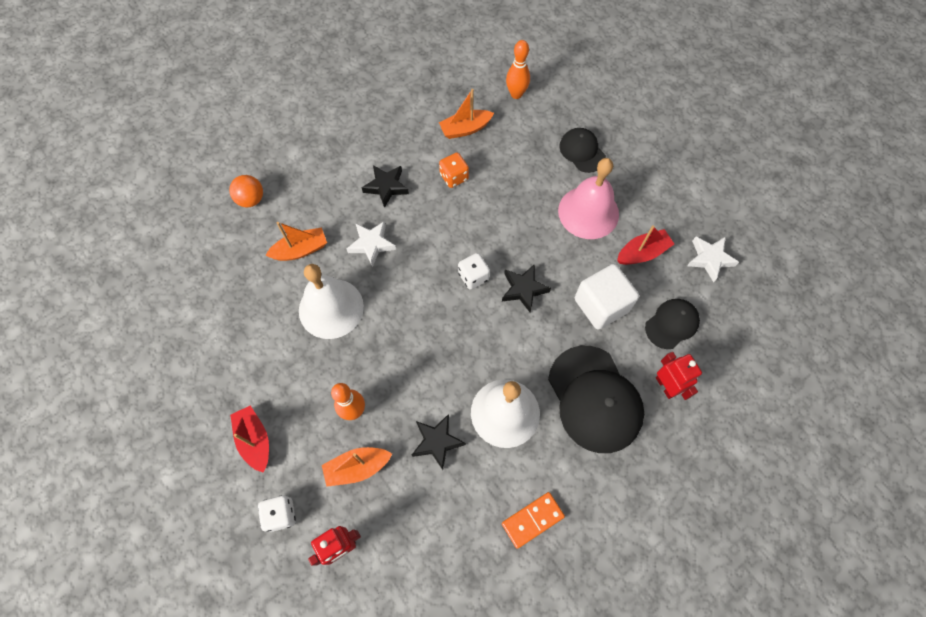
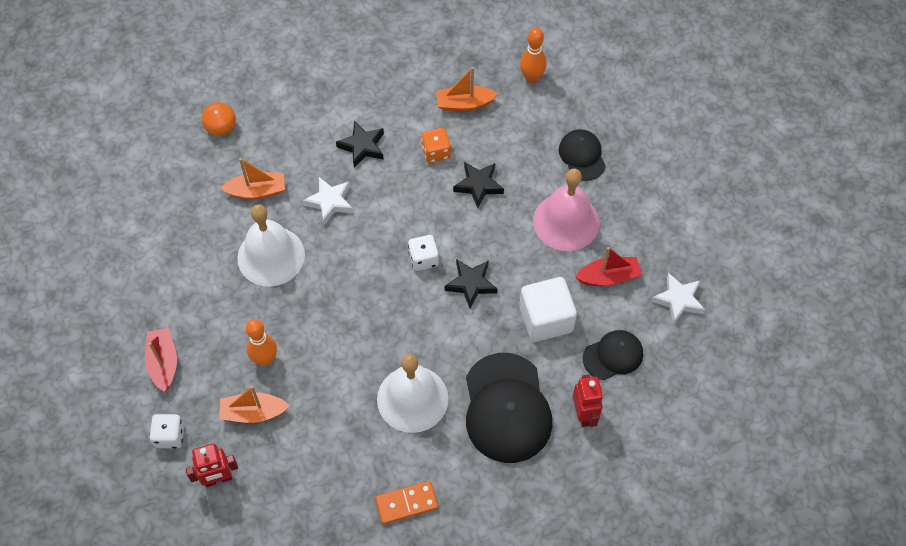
camera: 15 degrees right, 5 degrees down
black star [412,414,466,470] -> black star moved to [453,162,504,208]

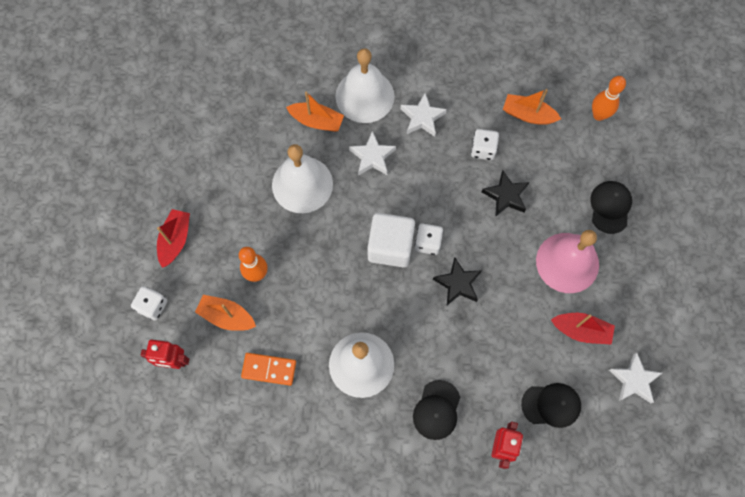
camera: 25 degrees right, 10 degrees up
orange ball [202,102,236,136] -> none
black star [336,121,384,168] -> white star [401,93,447,137]
orange domino [375,481,438,524] -> orange domino moved to [241,353,296,386]
orange dice [421,128,451,163] -> white dice [471,129,499,160]
black cap [466,353,552,463] -> black cap [413,380,460,440], size x0.55
white cube [519,277,577,342] -> white cube moved to [367,213,415,267]
none -> white bell [335,48,395,123]

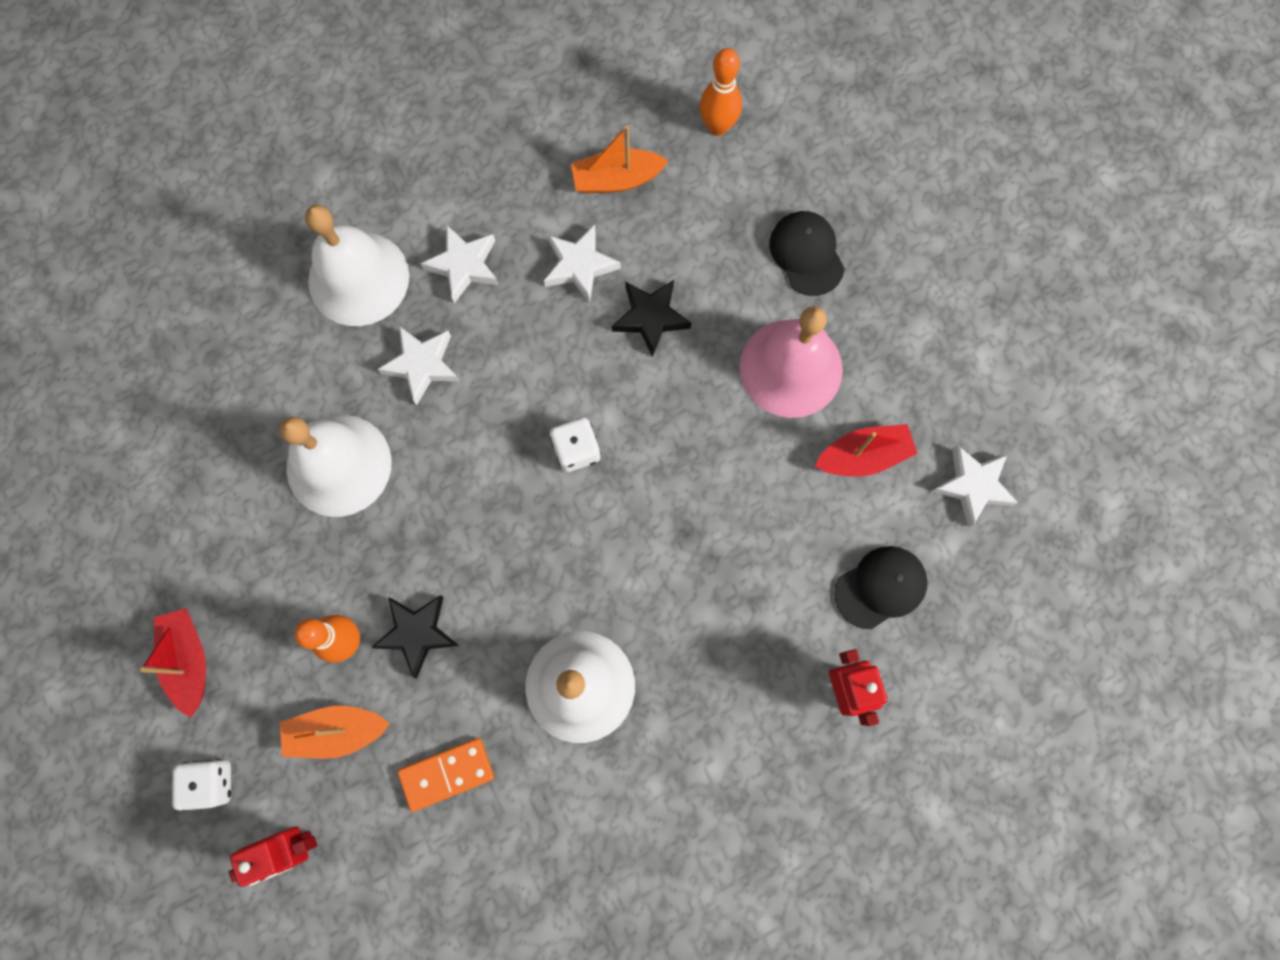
camera: 30 degrees left, 5 degrees up
orange boat [286,91,344,132] -> none
white cube [367,213,415,267] -> none
black cap [413,380,460,440] -> none
black star [433,258,482,305] -> black star moved to [371,595,459,678]
white dice [471,129,499,160] -> white star [544,224,621,303]

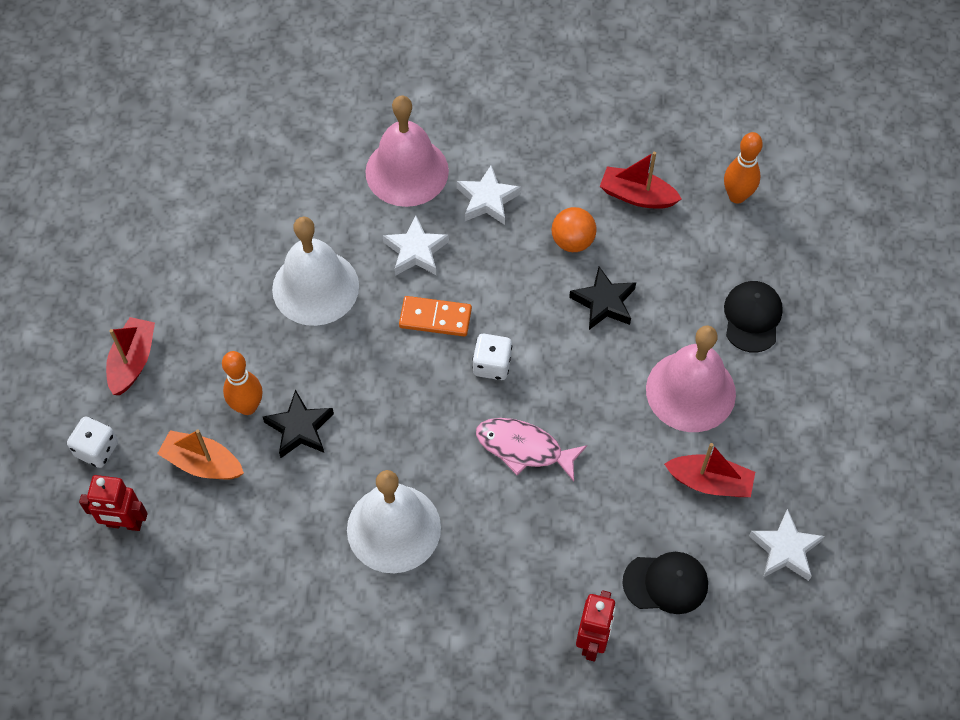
camera: 30 degrees right, 15 degrees down
white bell [305,205,409,326] -> pink bell [365,96,449,207]
orange domino [398,738,494,812] -> orange domino moved to [399,296,472,337]
white star [544,224,621,303] -> orange ball [552,207,597,252]
orange boat [571,125,669,194] -> red boat [600,152,682,209]
none -> pink fish [476,418,587,482]

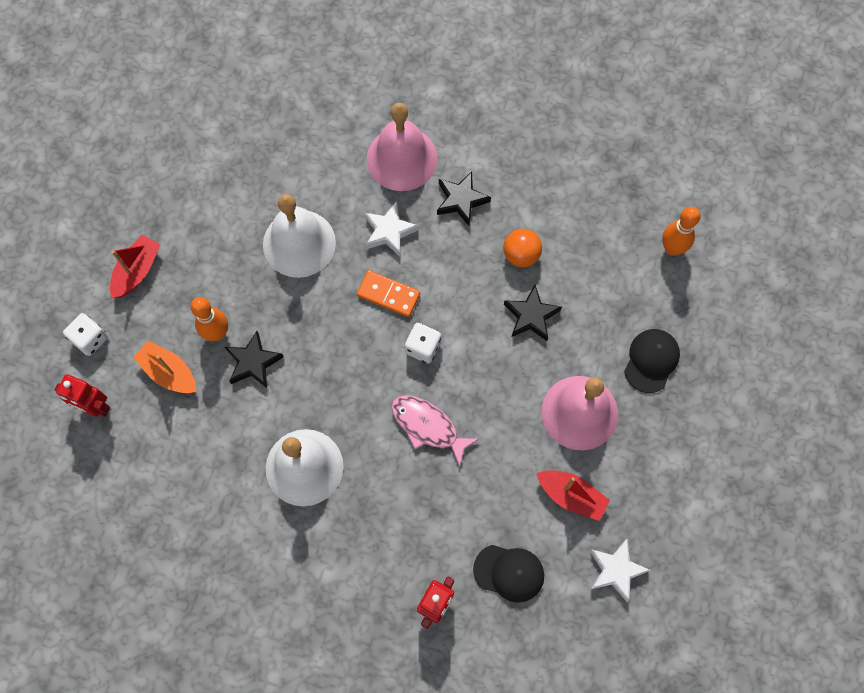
camera: 15 degrees right, 10 degrees up
white star [457,165,521,225] -> black star [437,171,491,226]
red boat [600,152,682,209] -> none

